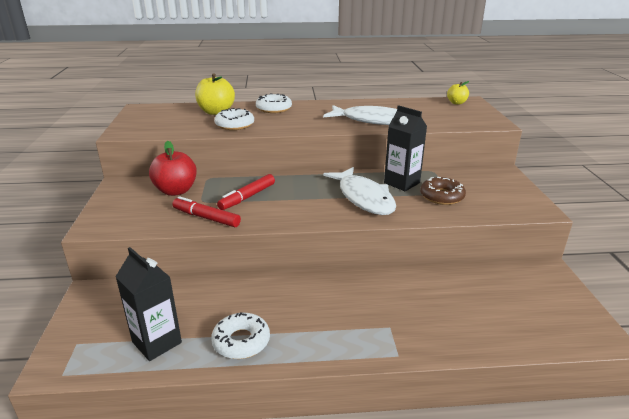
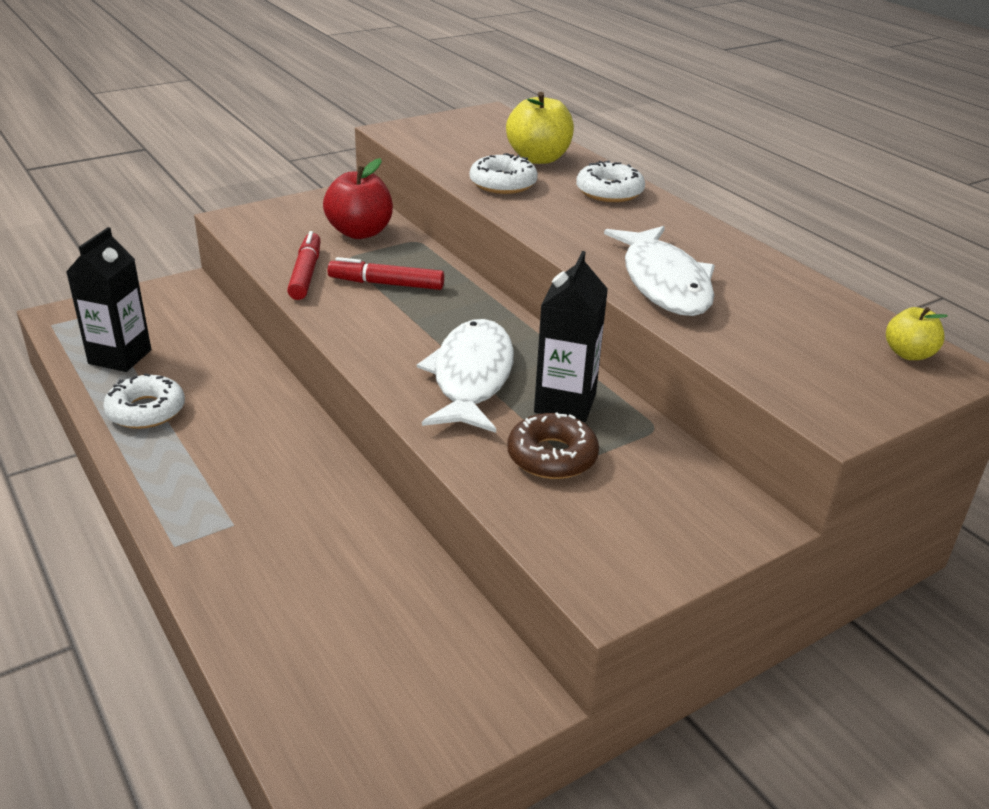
camera: 60 degrees right, 5 degrees up
white fish [323,167,396,215] -> white fish turned 150 degrees clockwise [417,319,514,433]

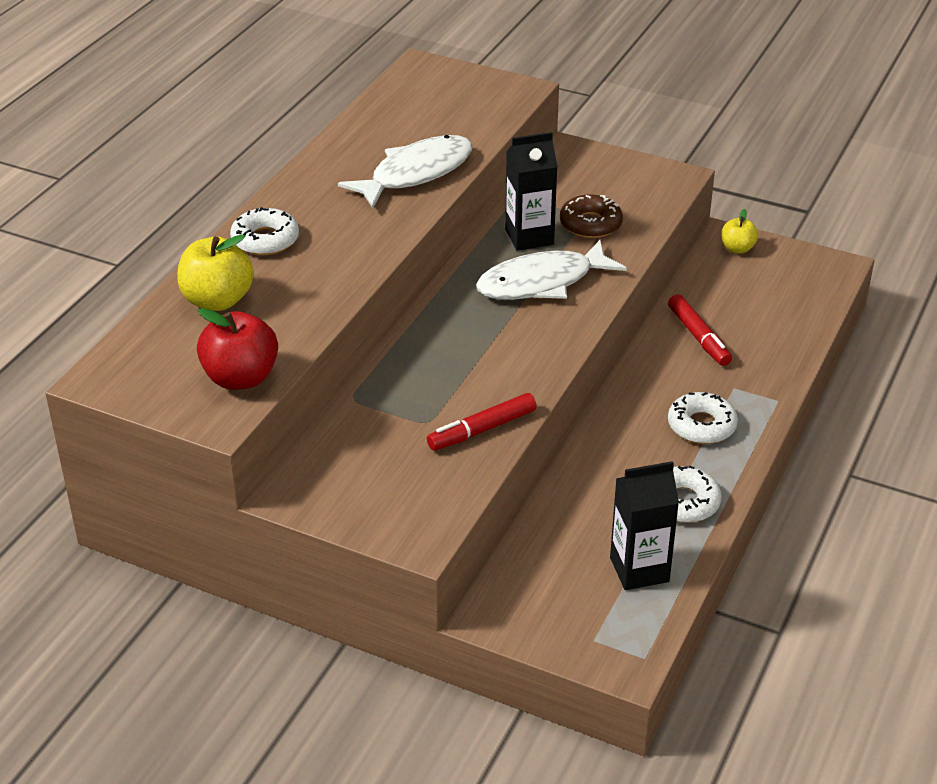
camera: 120 degrees left, 5 degrees up
red apple [323,158,393,239] -> red apple moved to [197,308,278,390]
red marker [328,257,444,290] -> red marker moved to [668,294,732,366]
white donut [470,153,538,194] -> white donut moved to [668,392,738,444]
yellow apple [886,307,948,360] -> yellow apple moved to [721,209,758,254]

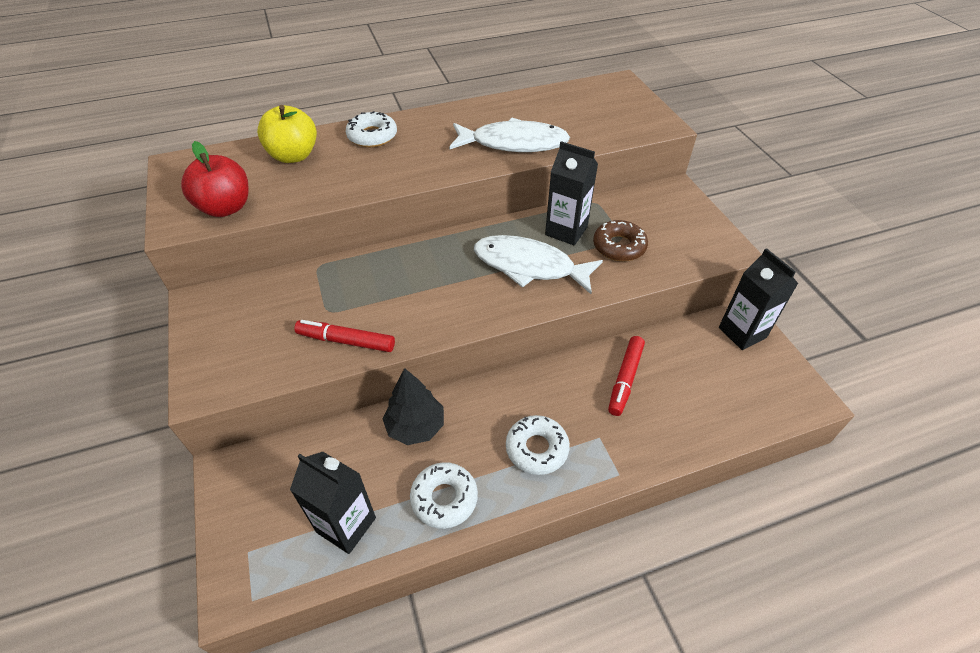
camera: 45 degrees right, 10 degrees up
yellow apple [721,209,758,254] -> black carton [719,248,798,350]
none -> black tree [382,368,444,445]

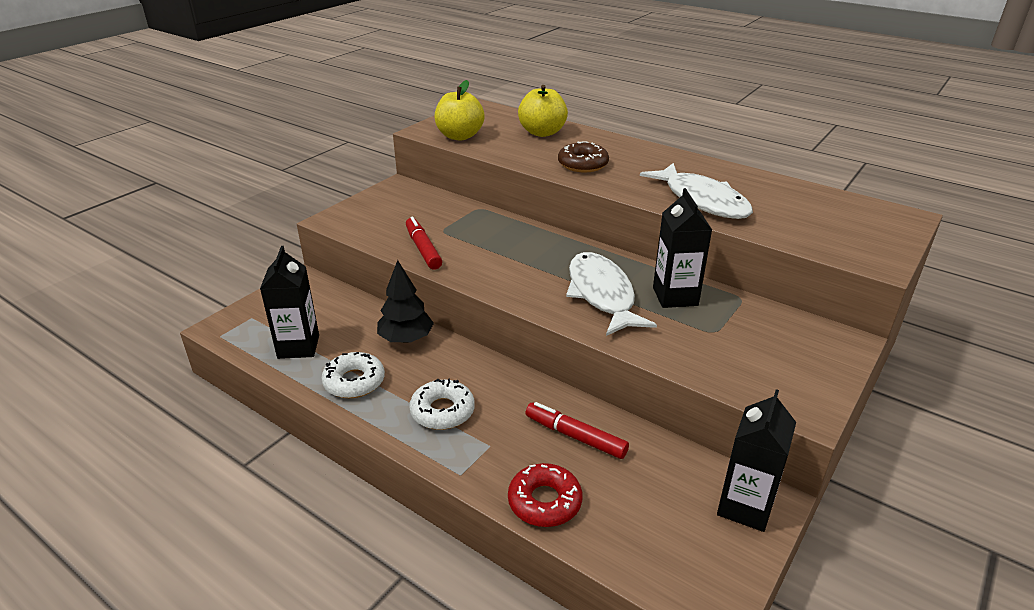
camera: 55 degrees right, 15 degrees down
red apple [181,141,249,217] -> yellow apple [435,80,485,141]
white donut [346,111,397,147] -> none
brown donut [593,220,648,261] -> brown donut moved to [558,141,609,172]
red marker [608,336,645,416] -> red marker turned 45 degrees clockwise [525,402,629,459]
none -> red donut [508,463,582,527]

